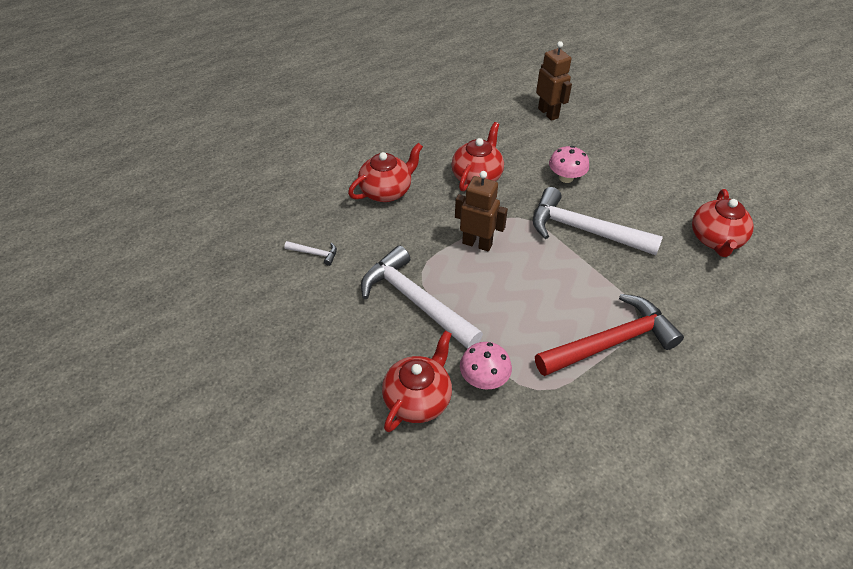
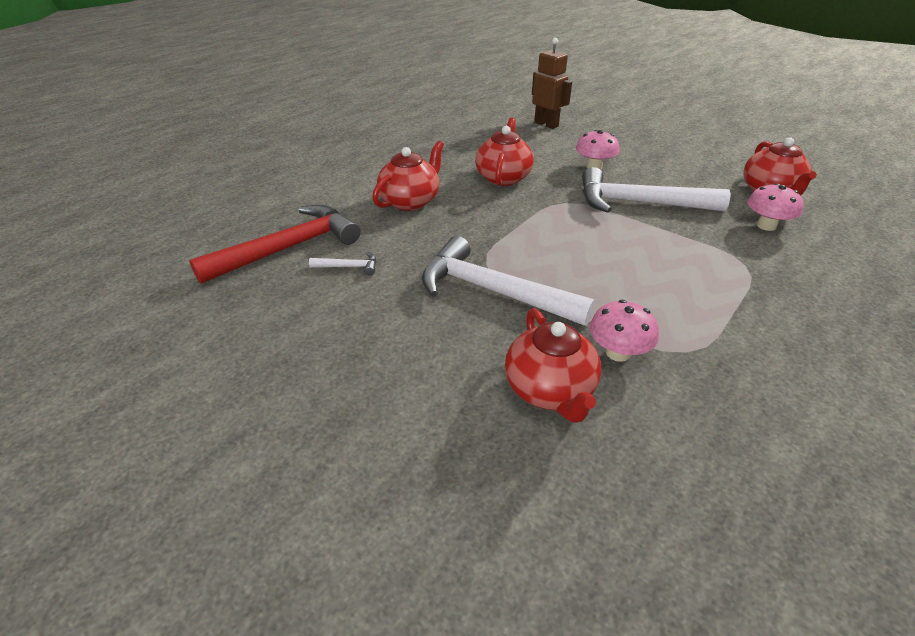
camera: 15 degrees left, 10 degrees down
red teapot [382,331,452,432] -> red teapot turned 150 degrees clockwise [505,308,602,423]
brown robot [455,171,508,251] -> none
red hammer [535,294,684,376] -> red hammer moved to [189,205,360,284]
none -> pink mushroom [747,183,803,231]

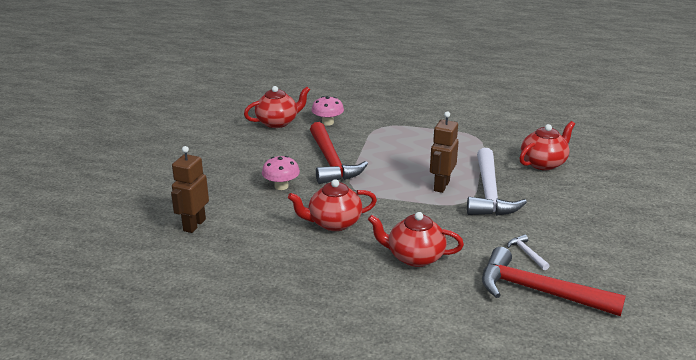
camera: 115 degrees left, 10 degrees down
white hammer [582,167,730,213] -> red hammer [310,122,368,184]
pink mushroom [589,300,659,362] -> none
none -> brown robot [430,111,459,193]

